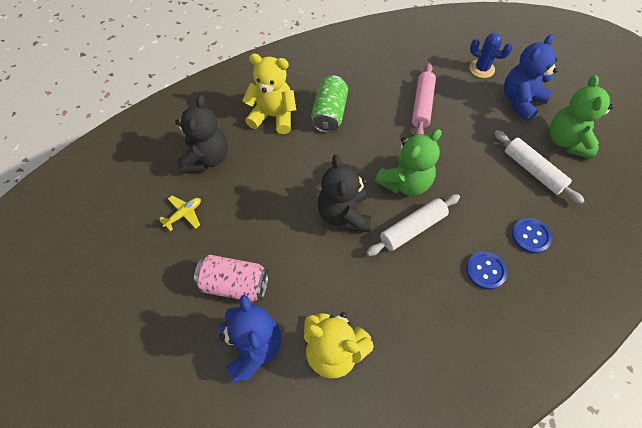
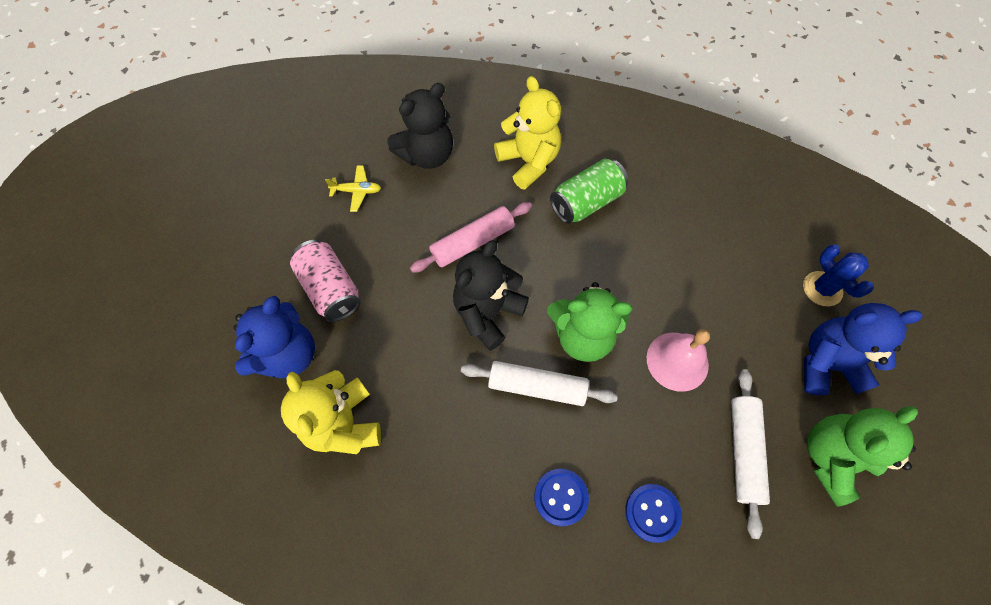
camera: 45 degrees right, 5 degrees up
pink rolling pin [412,63,436,134] -> pink rolling pin moved to [410,202,532,273]
none -> pink bell [647,329,710,392]

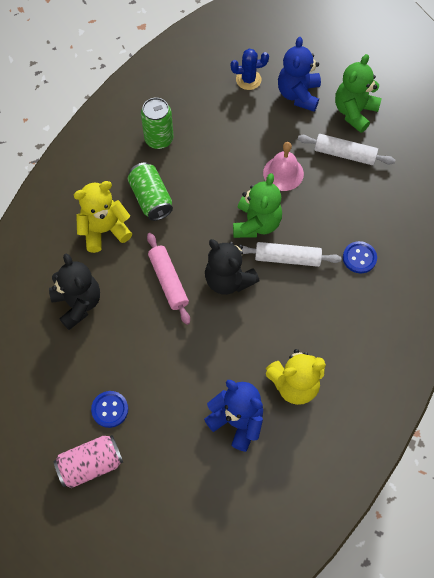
camera: 80 degrees left, 0 degrees up
pink can [290,240,360,322] -> pink can moved to [54,435,123,488]
yellow plane [325,165,381,212] -> none
white rolling pin [461,361,618,406] -> white rolling pin turned 75 degrees clockwise [241,242,342,267]
blue button [625,484,682,543] -> blue button moved to [91,391,128,428]
green teddy bear [807,406,918,507] -> green teddy bear turned 60 degrees clockwise [335,54,382,133]
none -> green can [141,98,174,149]

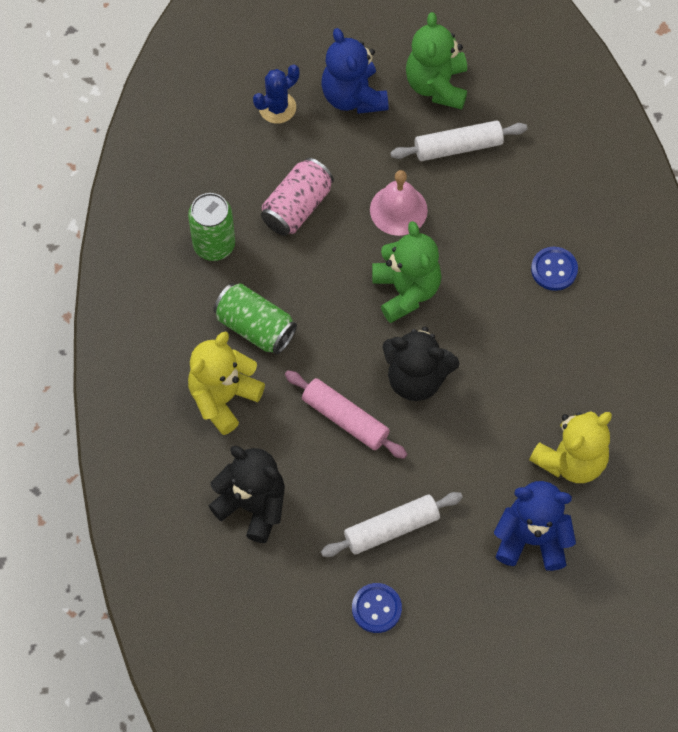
camera: 30 degrees left, 0 degrees up
pink can [54,435,123,488] -> pink can moved to [261,158,334,236]
white rolling pin [241,242,342,267] -> white rolling pin moved to [321,492,463,557]

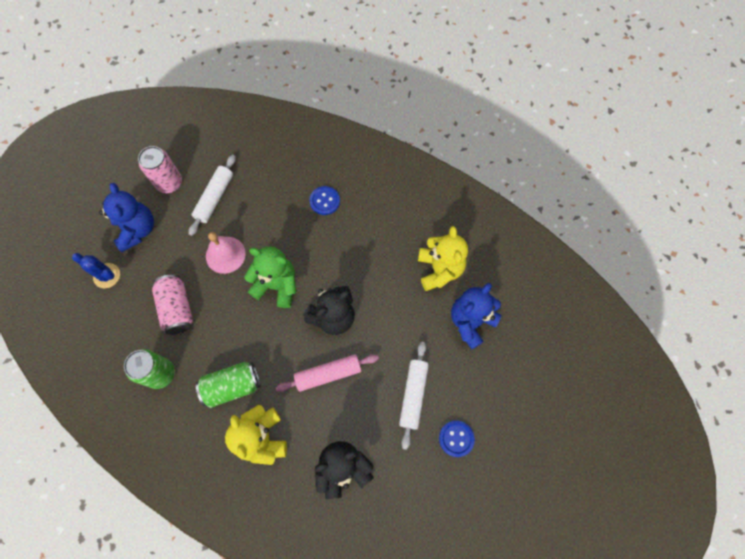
camera: 55 degrees left, 5 degrees up
blue cactus [253,64,299,124] -> blue cactus turned 60 degrees counterclockwise [72,253,120,288]
blue teddy bear [321,28,388,114] -> blue teddy bear turned 120 degrees counterclockwise [99,183,154,252]
green teddy bear [406,12,467,109] -> pink can [138,146,182,193]

